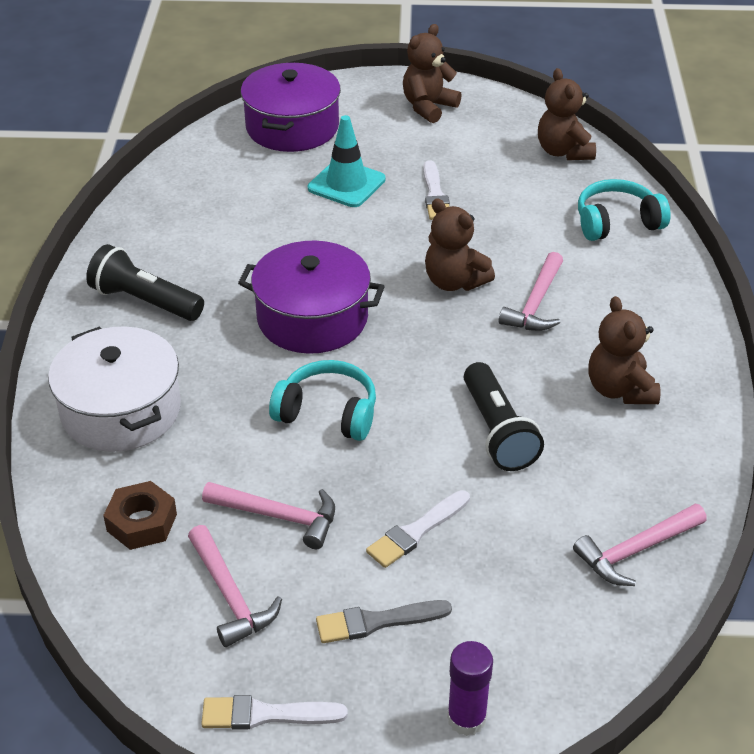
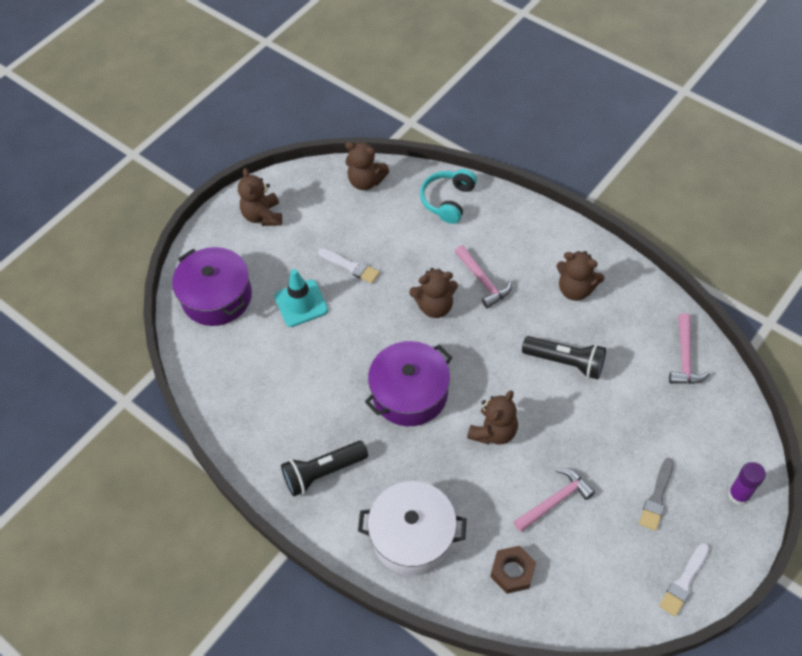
camera: 50 degrees left, 15 degrees up
pink hammer [188,525,282,647] -> none
turquoise headphones [269,360,376,441] -> brown teddy bear [467,390,518,445]
white brush [366,490,470,568] -> none

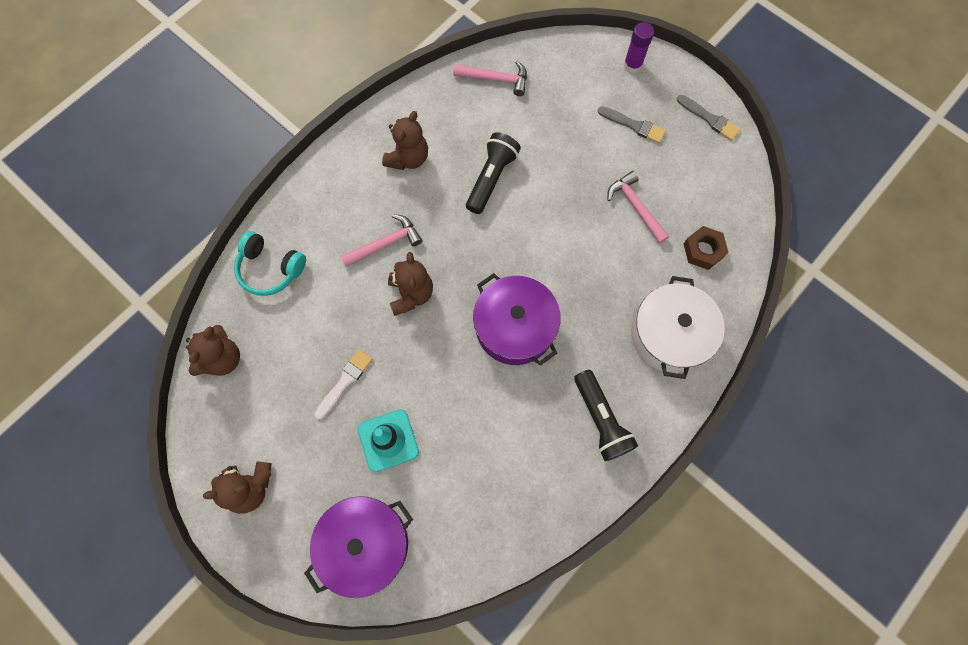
camera: 90 degrees left, 15 degrees up
brown teddy bear [467,390,518,445] -> none
white brush [659,543,709,617] -> grey brush [677,95,741,141]

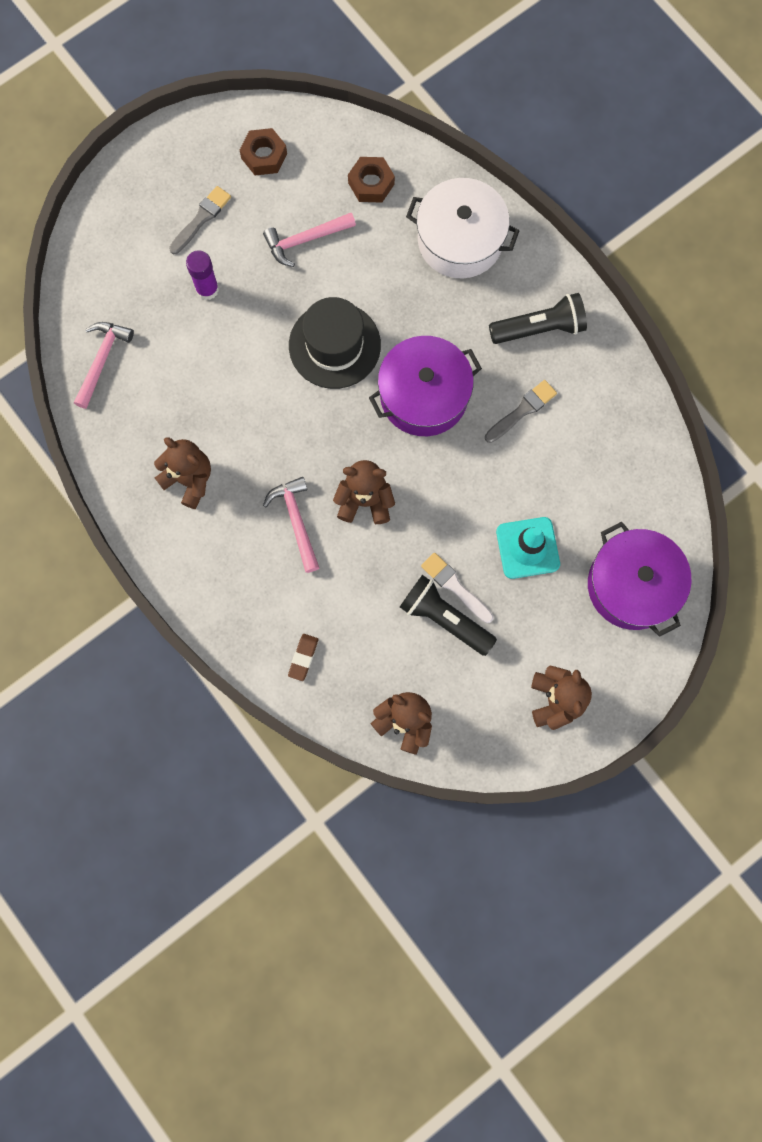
camera: 80 degrees left, 5 degrees up
turquoise headphones [234,231,306,296] -> brown eraser [288,634,318,681]
black flashlight [466,132,521,214] -> black flashlight moved to [400,575,497,656]
purple glue stick [624,22,654,73] -> purple glue stick moved to [186,250,219,300]
grey brush [677,95,741,141] -> grey brush moved to [485,380,557,443]
none -> brown nut [240,128,287,176]
none -> black hat [289,297,381,389]

